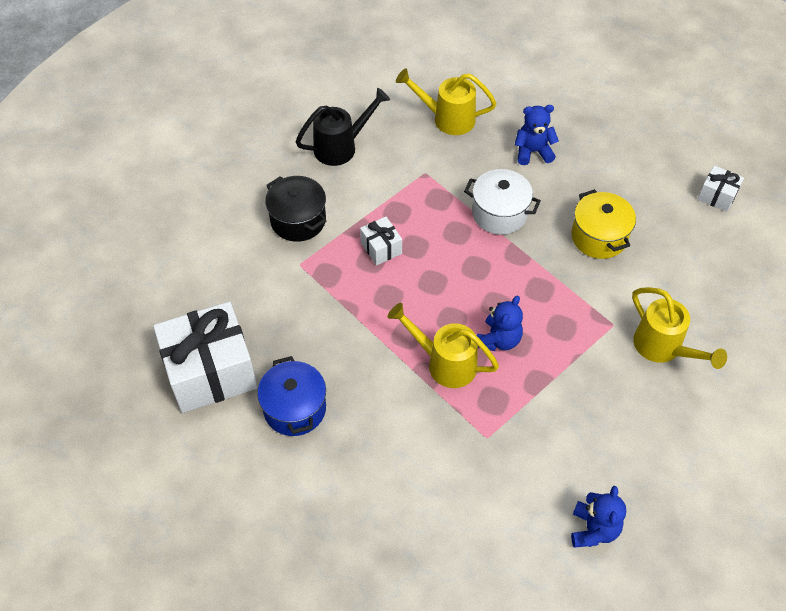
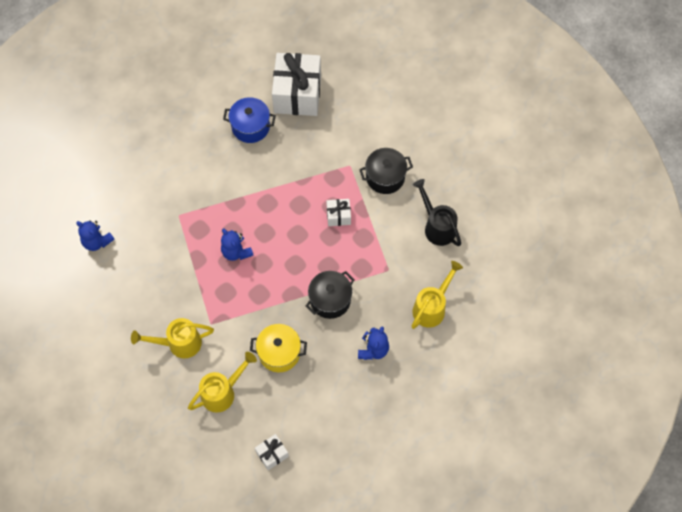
camera: 115 degrees right, 10 degrees up
black watering can [296,88,390,166] -> black watering can turned 150 degrees clockwise [413,179,461,246]
yellow watering can [388,303,499,388] -> yellow watering can moved to [188,352,257,413]
white pot [464,169,541,235] -> black pot [306,271,355,319]

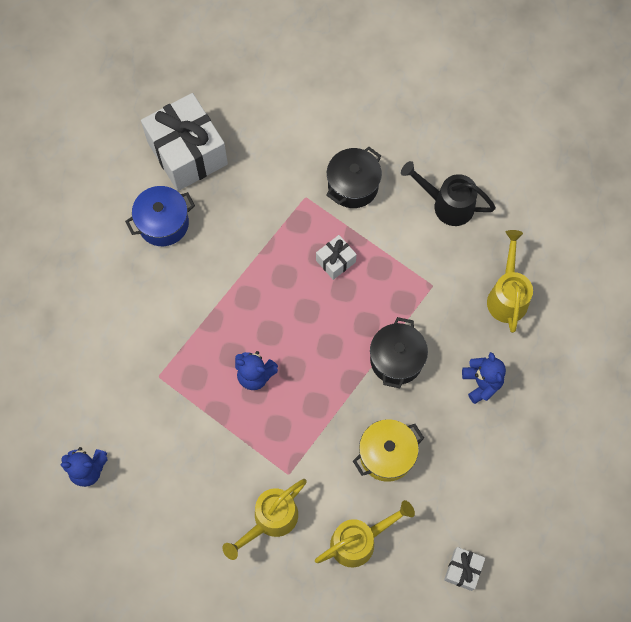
camera: 35 degrees left, 5 degrees up
yellow watering can [188,352,257,413] -> yellow watering can turned 45 degrees clockwise [315,500,415,568]

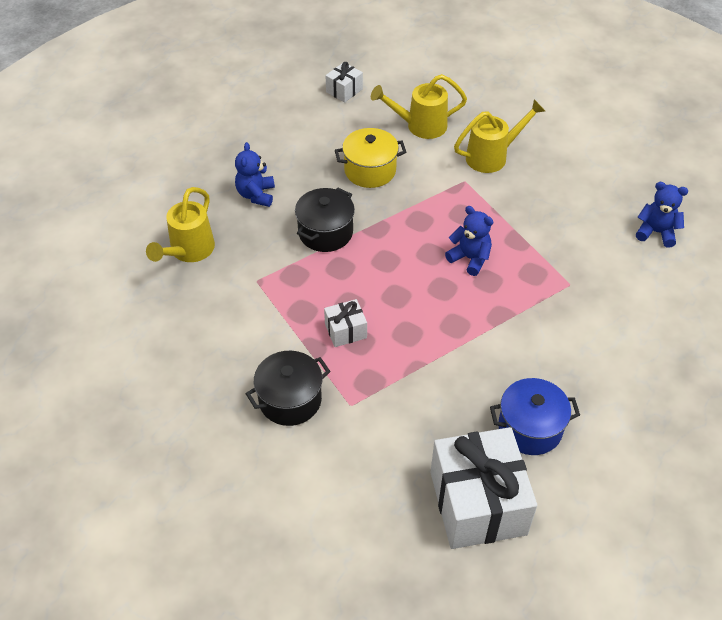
camera: 160 degrees left, 20 degrees down
black watering can [401,161,496,226] -> none

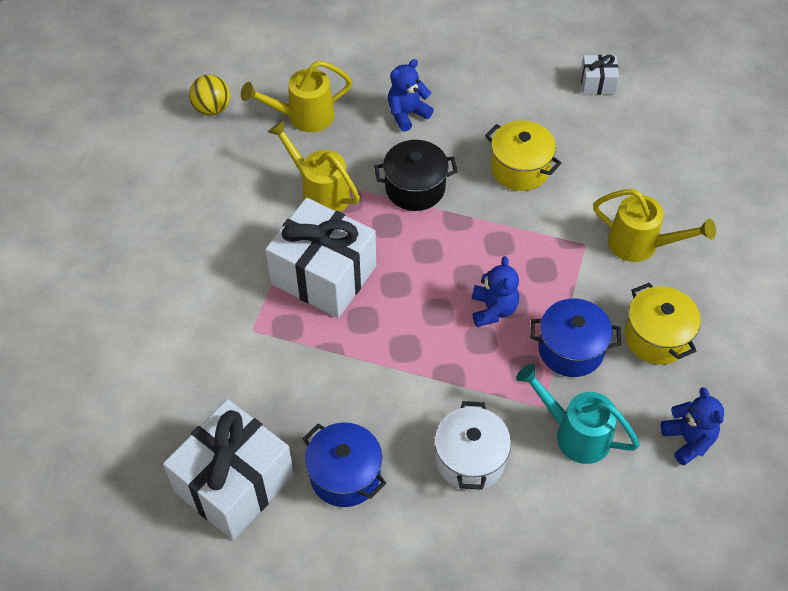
camera: 50 degrees right, 5 degrees up
black pot [246,351,330,426] -> none
white gift [324,299,367,347] -> white gift [265,198,376,318], size x2.19
yellow watering can [371,74,467,139] -> yellow watering can moved to [268,120,360,212]
none -> yellow ball [189,75,230,116]
none -> white pot [434,401,511,491]
none -> turquoise watering can [516,364,640,464]
none -> blue pot [530,299,621,377]
none -> yellow pot [624,283,701,365]

